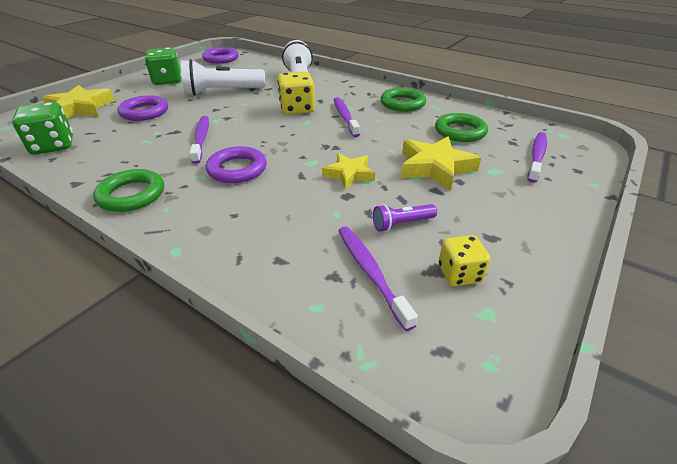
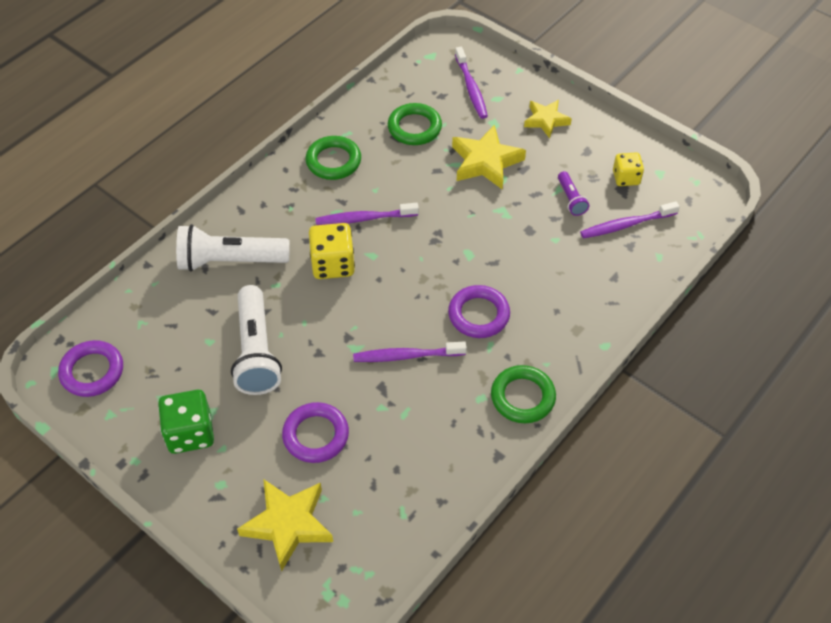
camera: 85 degrees left, 15 degrees up
green dice [12,102,73,155] -> none
yellow star [322,153,375,190] -> yellow star moved to [524,100,572,138]
purple toothbrush [527,132,547,183] -> purple toothbrush turned 135 degrees counterclockwise [455,47,488,119]

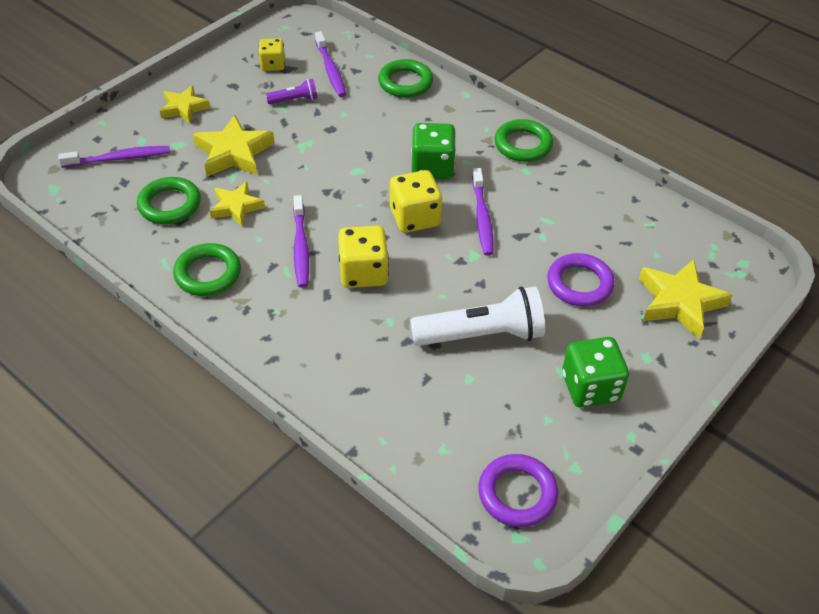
camera: 90 degrees left, 5 degrees down
white flashlight [176,224,290,272] -> none
purple ring [448,285,510,338] -> green dice [411,123,456,179]
none -> yellow star [210,182,265,226]
none -> green ring [378,59,433,98]
none -> yellow dice [390,170,442,233]

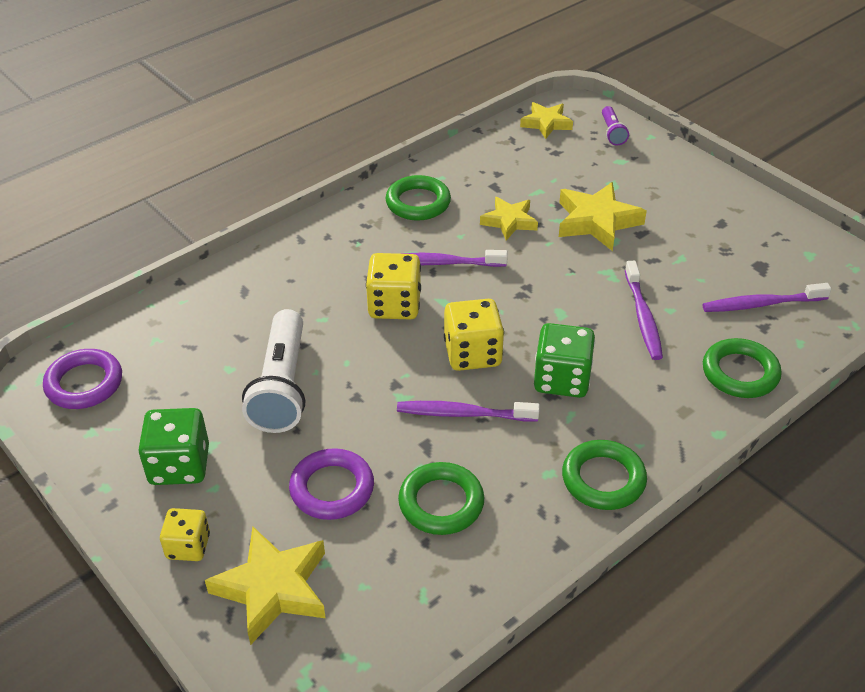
camera: 100 degrees right, 5 degrees down
purple toothbrush [58,146,170,168] -> purple toothbrush moved to [625,261,663,360]
green ring [137,177,201,224] -> green ring moved to [398,462,484,535]
yellow star [160,86,210,124] -> yellow star moved to [520,102,573,139]
yellow dice [258,38,285,71] -> yellow dice moved to [160,508,210,561]
purple flashlight [266,79,318,104] -> purple flashlight moved to [602,106,629,146]

